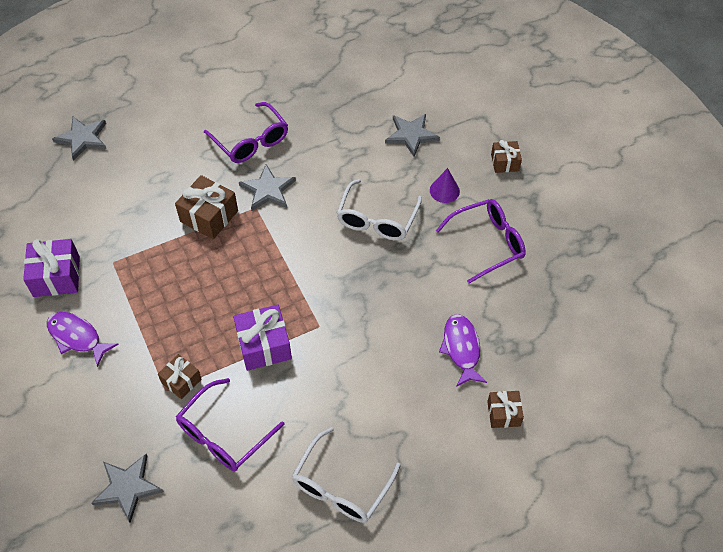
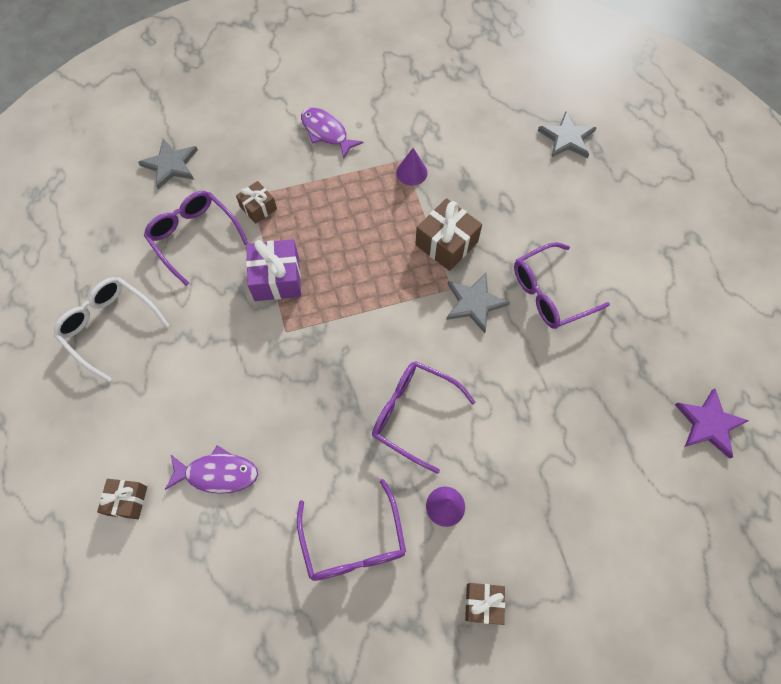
camera: 100 degrees right, 10 degrees up
purple gift [23,239,80,297] -> none
purple fish [47,312,119,367] -> purple fish turned 90 degrees counterclockwise [301,108,364,158]
white glasses [337,179,422,241] -> purple glasses [372,361,476,474]
grey star [385,114,440,157] -> none
none -> purple cone [396,148,428,186]
none -> purple star [675,388,749,459]

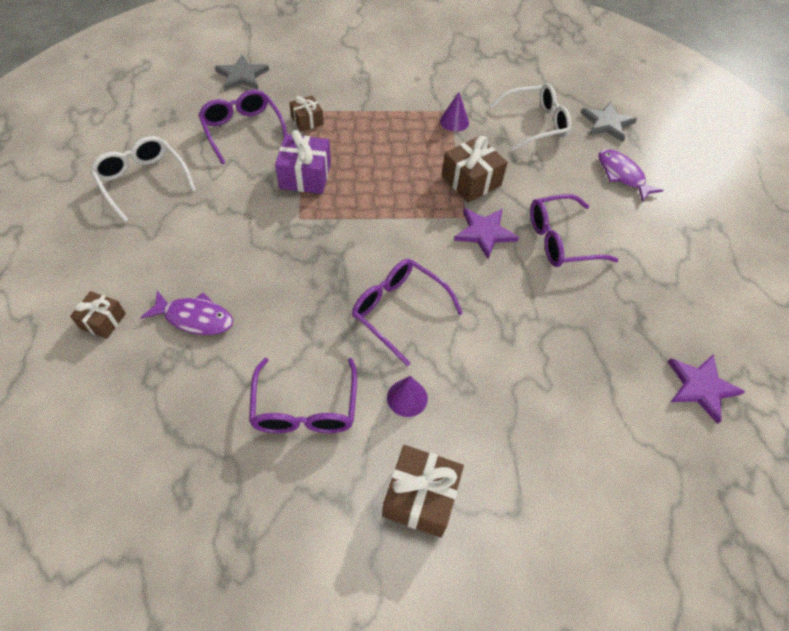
camera: 10 degrees right, 10 degrees down
purple fish [301,108,364,158] -> purple fish moved to [599,149,664,202]
grey star [446,273,510,333] -> purple star [454,208,519,259]
brown gift [465,583,505,625] -> brown gift [382,445,464,538], size x1.64
none -> white glasses [489,83,572,151]

